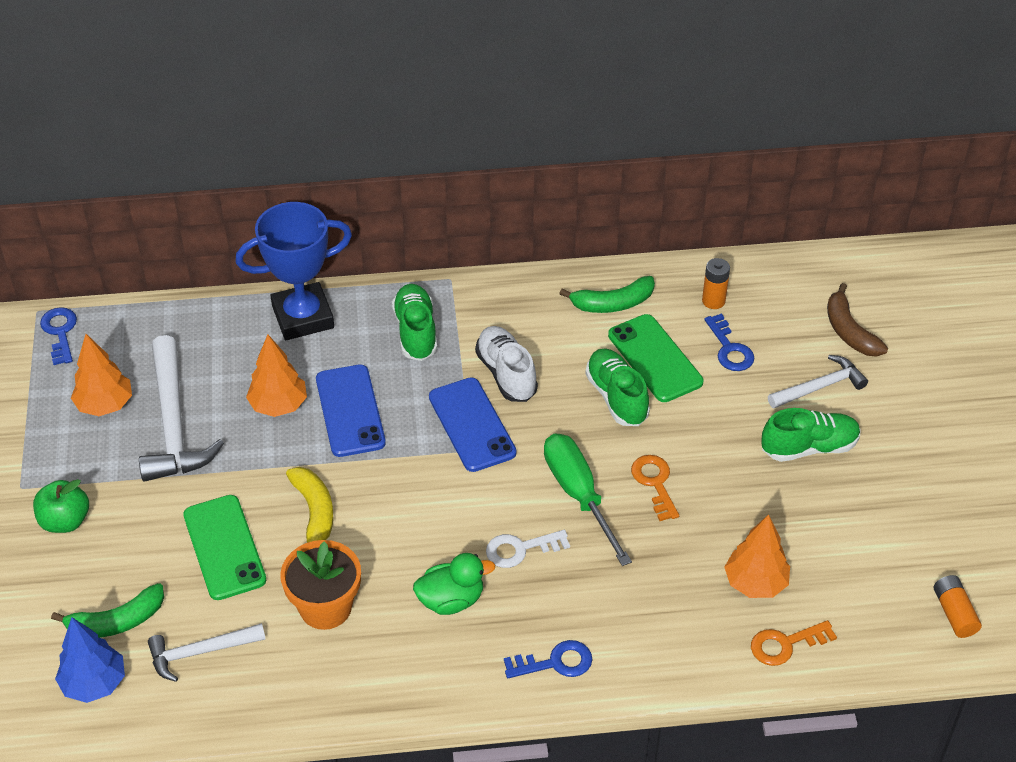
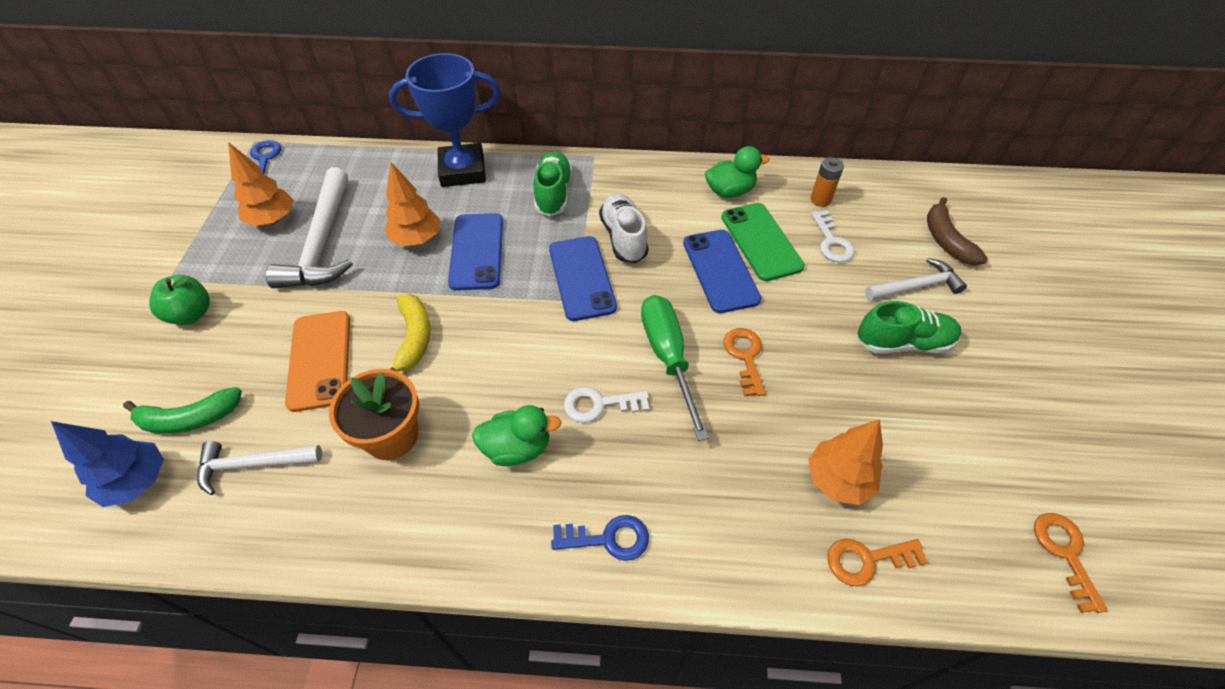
camera: 10 degrees right, 5 degrees up
green phone [183,495,266,600] -> orange phone [285,311,350,412]
green banana [559,276,655,313] -> green duck [705,146,769,198]
green shoe [585,348,650,426] -> blue phone [683,230,761,313]
blue key [704,313,755,371] -> white key [811,210,855,262]
orange battery [934,575,982,638] -> orange key [1034,513,1108,613]

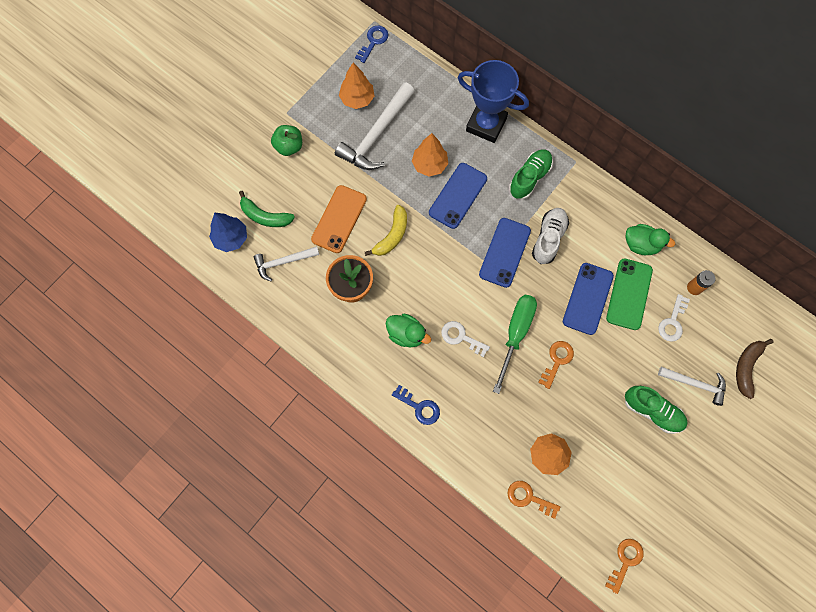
camera: 35 degrees right, 20 degrees up
white hammer [197,441,322,495] -> white hammer turned 45 degrees counterclockwise [254,246,319,281]

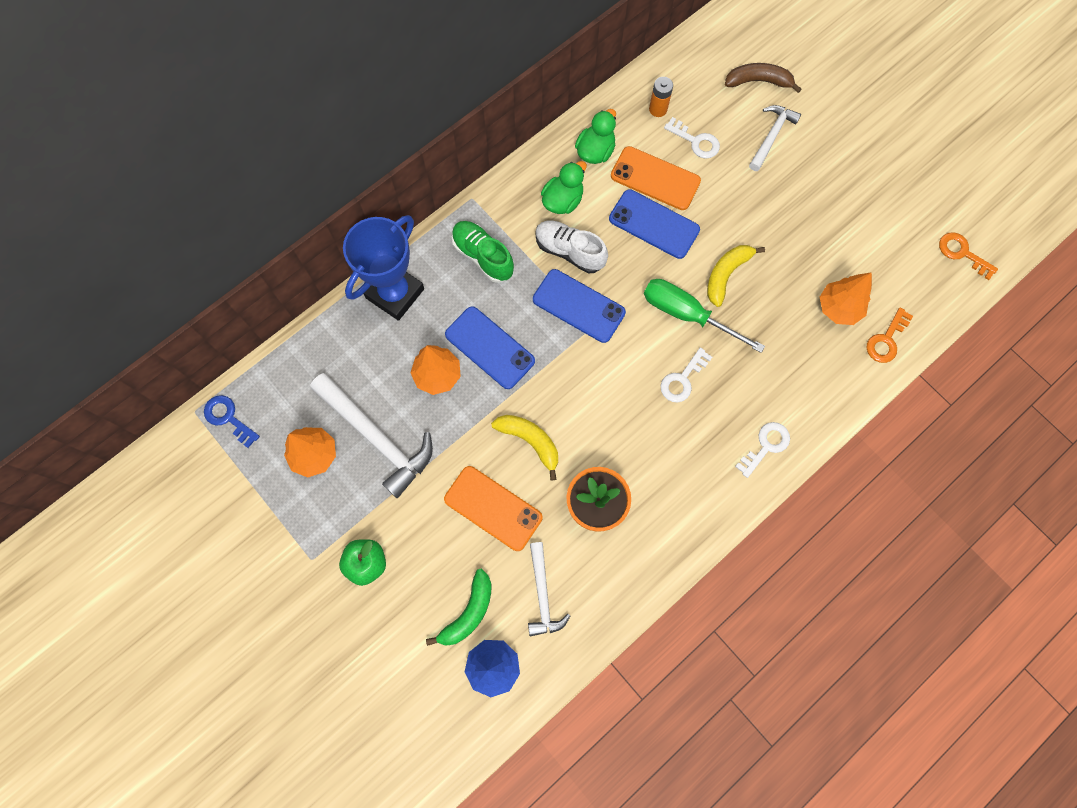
camera: 80 degrees left, 0 degrees up
green duck [386,314,431,347] -> green duck moved to [541,161,587,214]
blue key [392,385,440,425] -> white key [735,422,790,478]
orange key [538,341,574,389] -> yellow banana [707,245,765,307]
green phone [606,259,653,330] -> orange phone [611,146,701,210]
green shoe [625,386,688,434] -> none
brown banana [736,339,774,399] -> brown banana turned 150 degrees clockwise [725,63,802,93]

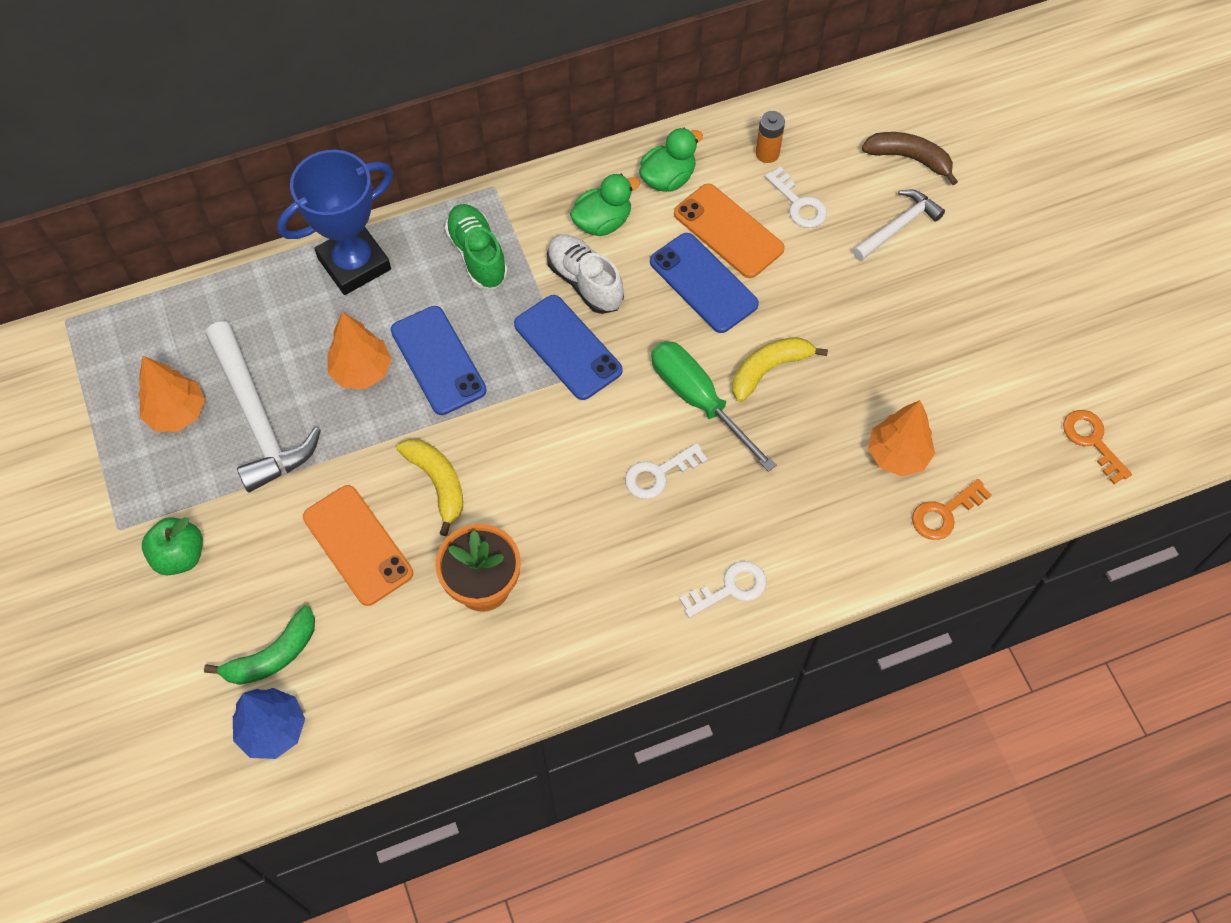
camera: 20 degrees right, 10 degrees down
blue key [204,395,260,448] -> none
white hammer [528,542,570,636] -> none

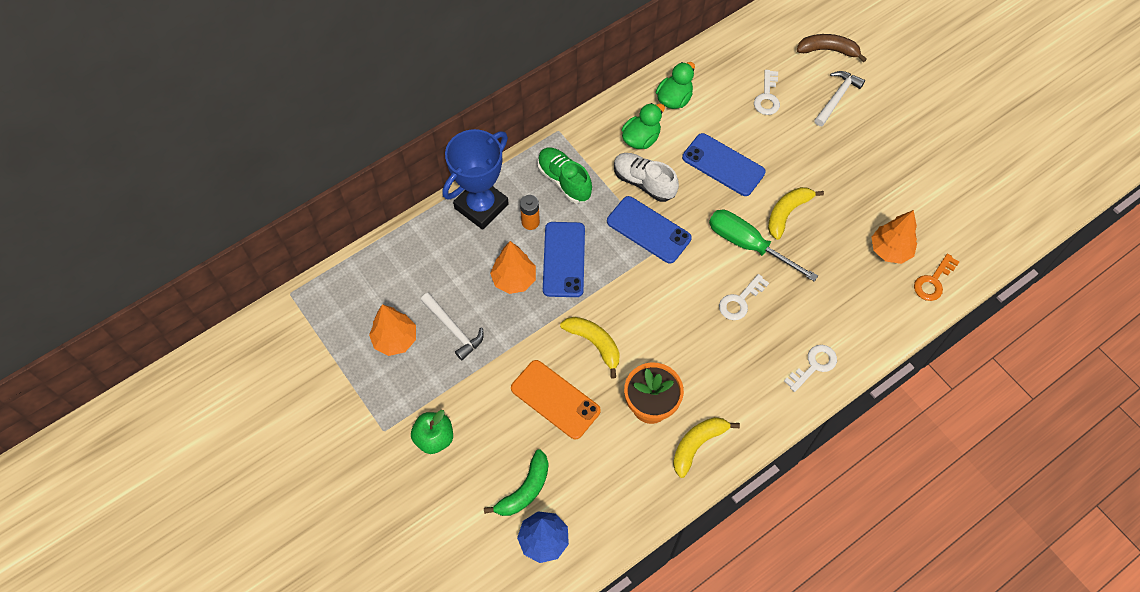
camera: 15 degrees left, 0 degrees up
white hammer [206,321,321,492] -> white hammer [421,293,484,360], size x0.59
blue phone [391,306,487,415] -> blue phone turned 45 degrees clockwise [543,222,585,297]
orange phone [674,184,785,278] -> none
orange battery [756,111,785,163] -> orange battery moved to [520,195,540,230]
white key [765,167,827,228] -> white key turned 60 degrees clockwise [754,70,780,115]
orange key [1063,410,1132,484] -> none
none -> yellow banana [673,417,740,478]

